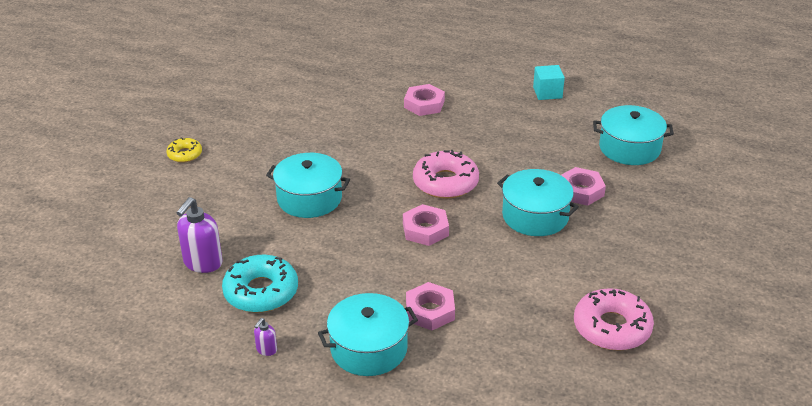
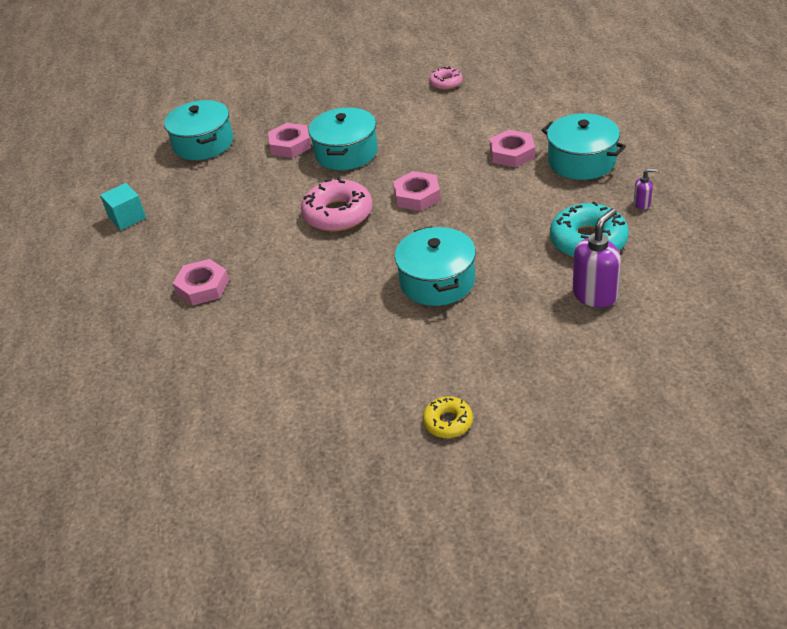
camera: 115 degrees left, 5 degrees up
purple soap dispenser [177,197,223,273] -> purple soap dispenser turned 45 degrees counterclockwise [573,208,621,308]
pink donut [574,288,654,351] -> pink donut [429,66,463,90], size x0.55

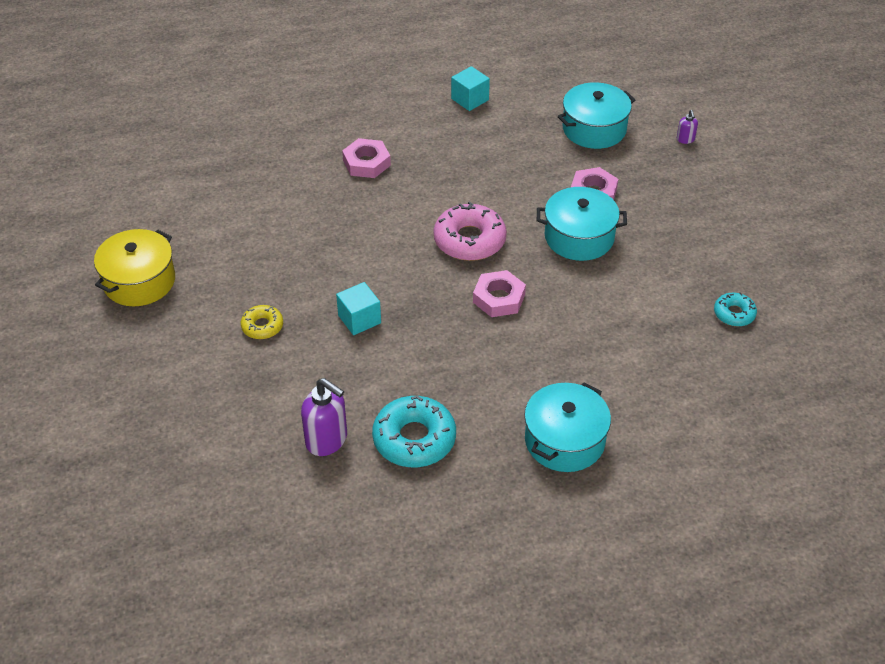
camera: 80 degrees right, 5 degrees up
turquoise pot [395,226,476,306] -> turquoise cube [336,282,381,335]
yellow donut [423,396,473,438] -> yellow donut moved to [241,305,283,339]
pink donut [429,66,463,90] -> turquoise donut [714,292,757,326]
pink nut [490,130,535,167] -> none
purple soap dispenser [634,169,658,210] -> purple soap dispenser moved to [677,110,698,144]
none -> yellow pot [94,229,175,306]

